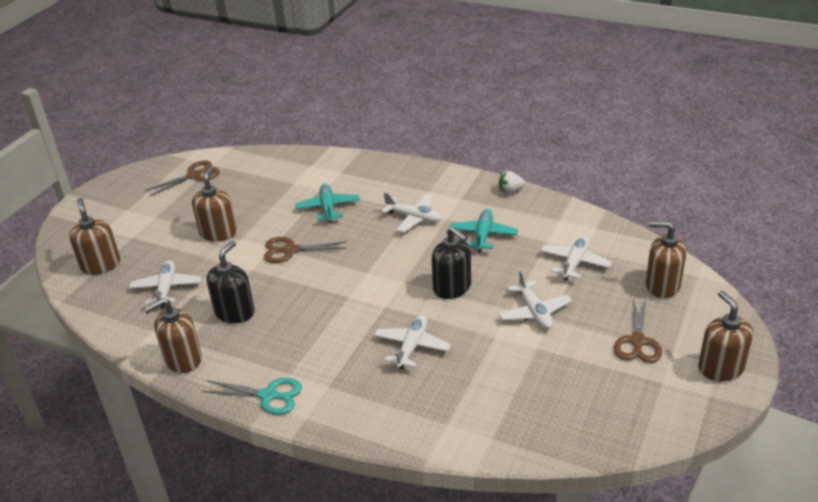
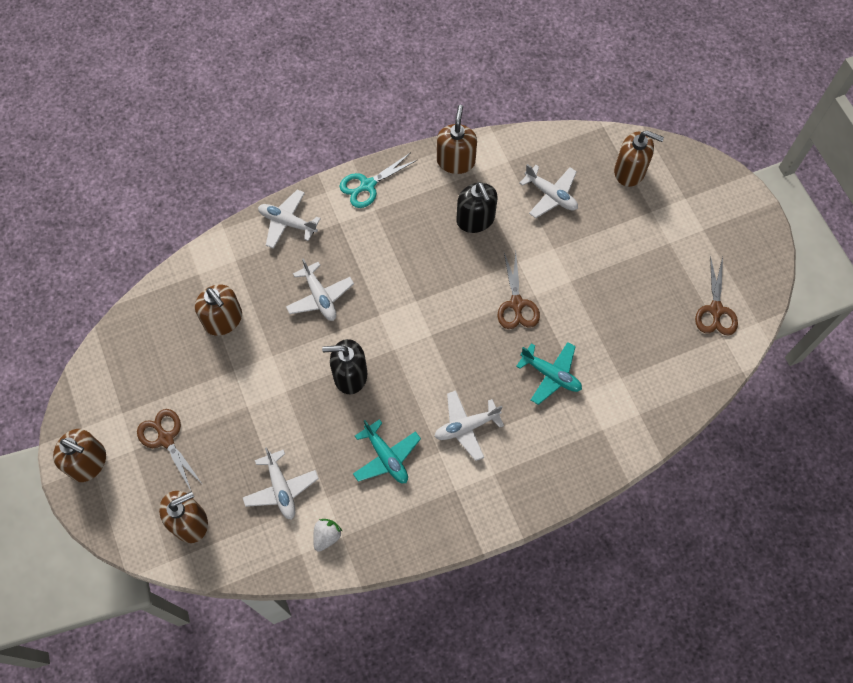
camera: 130 degrees right, 30 degrees up
brown soap dispenser [192,166,237,241] -> brown soap dispenser moved to [195,285,242,336]
brown scissors [264,237,348,263] -> brown scissors turned 135 degrees clockwise [498,252,540,329]
white plane [498,270,572,329] -> white plane moved to [258,189,321,249]
white strawberry [499,171,525,194] -> white strawberry moved to [313,519,342,552]

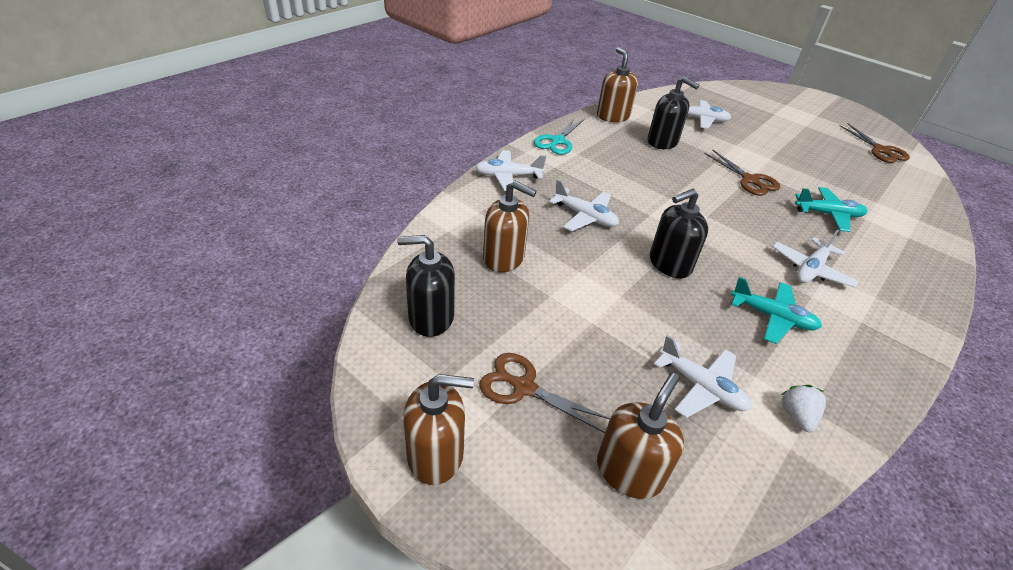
camera: 30 degrees left, 25 degrees down
brown soap dispenser [614,130,664,187] -> none
none -> black soap dispenser [397,235,455,337]

